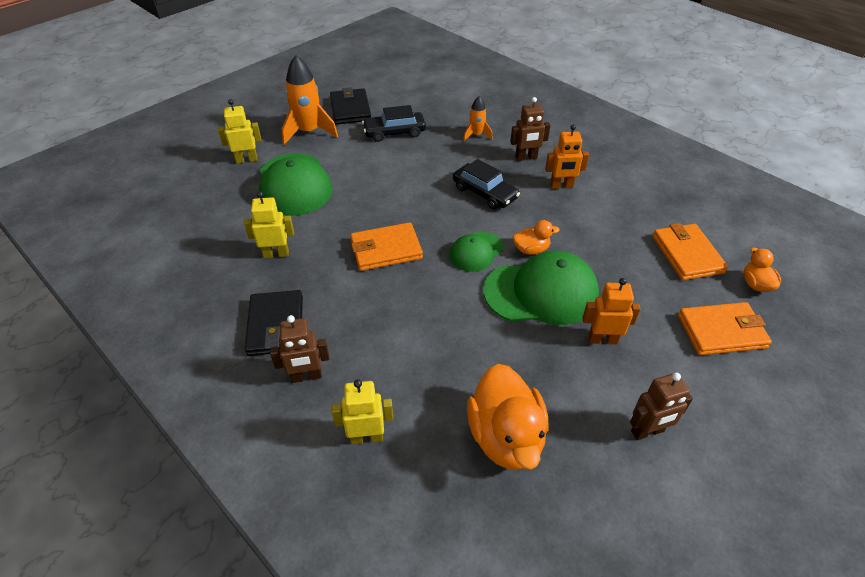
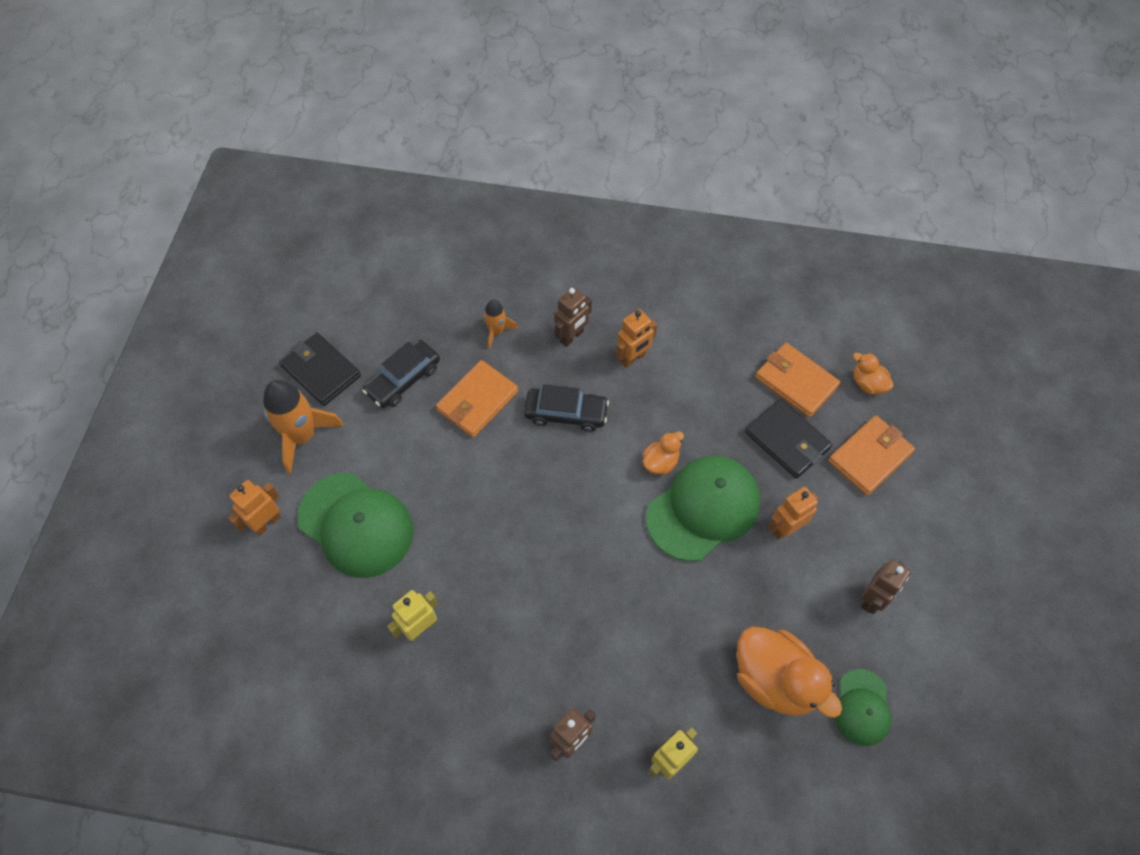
camera: 35 degrees left, 15 degrees up
yellow robot [218,99,261,164] -> orange robot [228,480,281,536]
black wallet [245,290,303,356] -> black wallet moved to [745,399,832,479]
orange wallet [350,222,423,271] -> orange wallet moved to [436,360,518,438]
green cap [449,232,504,272] -> green cap moved to [835,669,892,746]

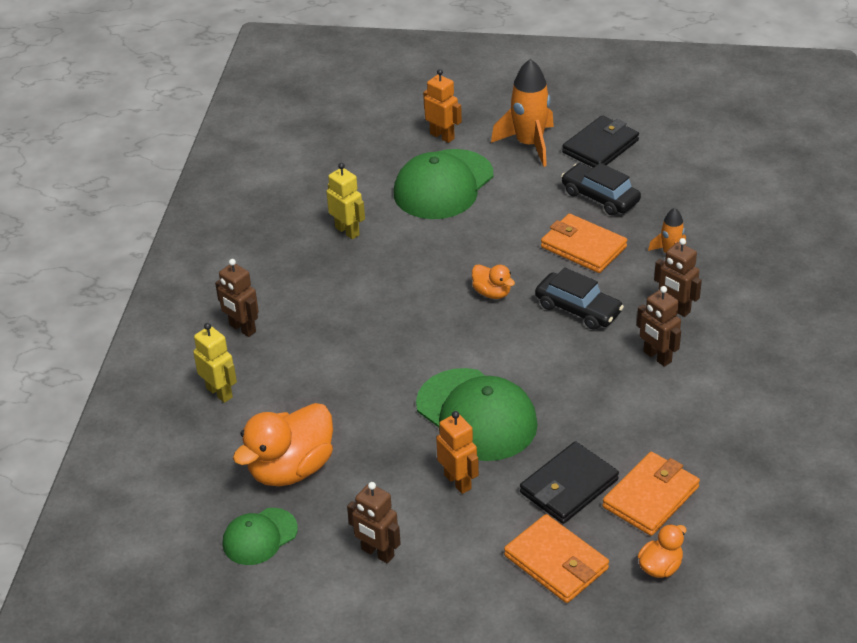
camera: 90 degrees right, 20 degrees down
black car [524,384,609,432] -> black car turned 60 degrees counterclockwise [535,267,624,330]
orange robot [616,309,657,368] -> brown robot [637,286,681,367]
orange duck [642,431,684,475] -> orange duck moved to [472,264,515,299]
green cap [835,669,892,746] -> green cap turned 45 degrees counterclockwise [223,508,298,565]

